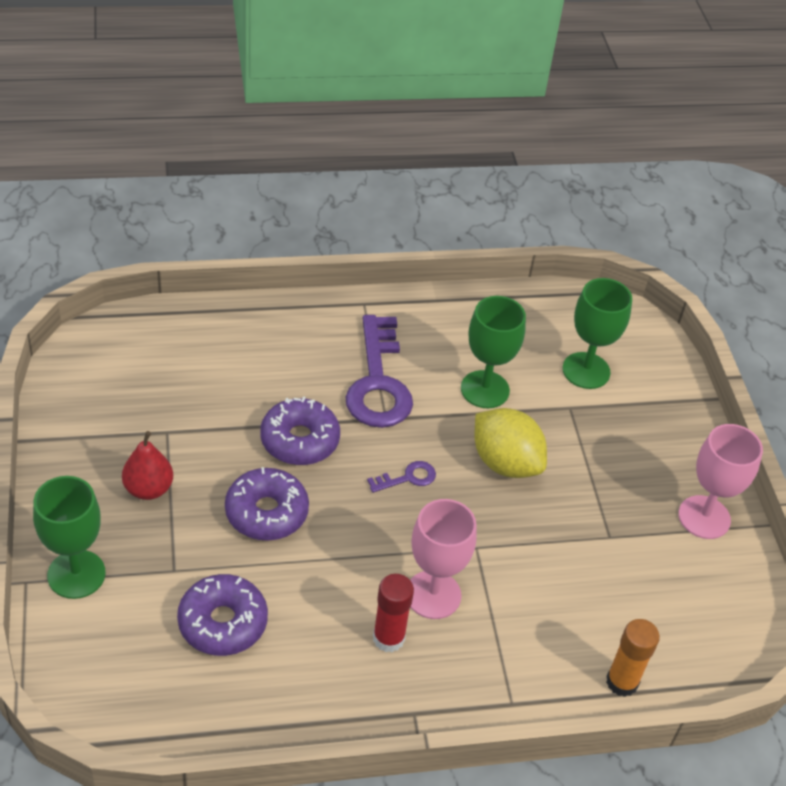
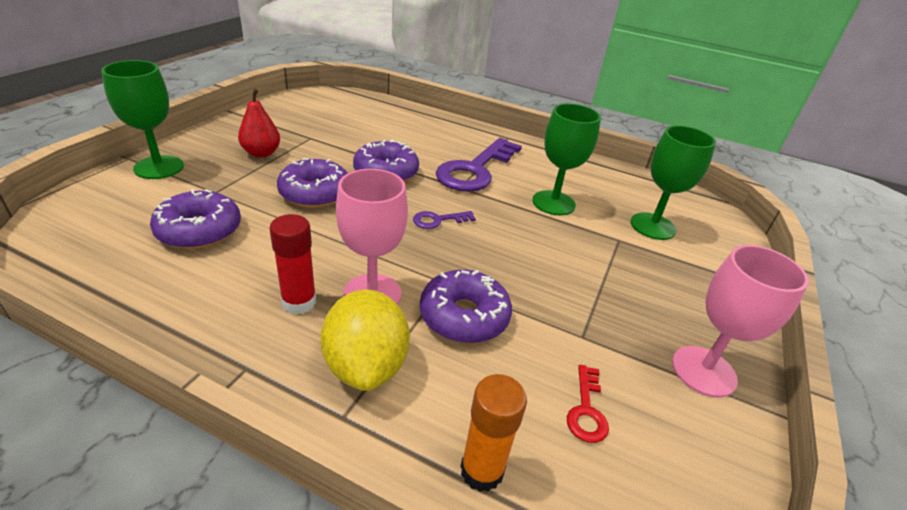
camera: 35 degrees right, 10 degrees down
purple key [367,461,436,493] -> purple key turned 150 degrees clockwise [413,211,476,229]
yellow lemon [474,408,547,478] -> yellow lemon moved to [320,289,410,391]
none -> purple donut [420,270,512,343]
none -> red key [567,365,609,443]

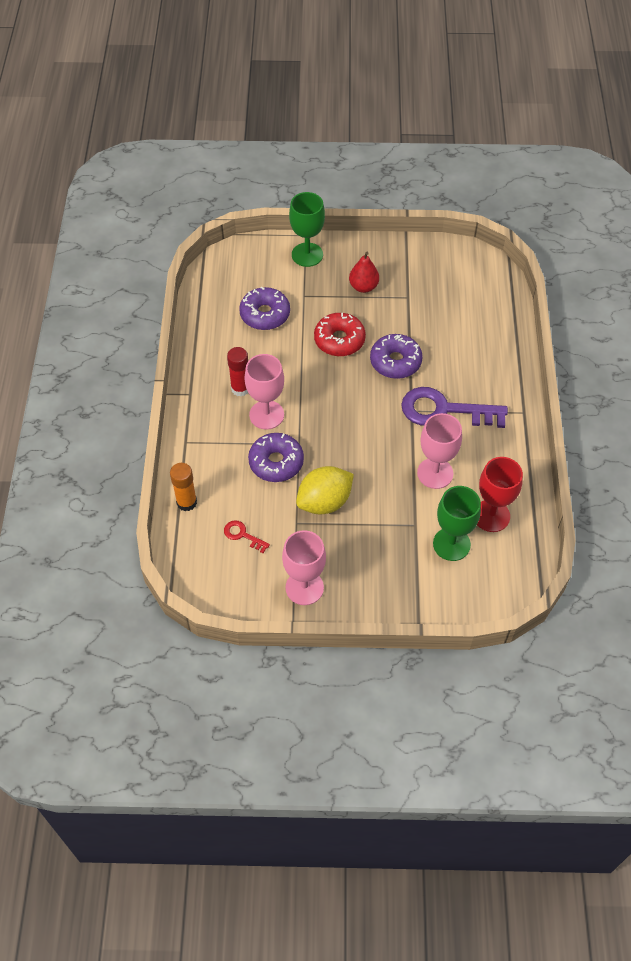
camera: 70 degrees right, 20 degrees up
purple donut [277,158,347,208] -> red donut [314,313,366,356]
yellow lemon [320,289,410,391] -> yellow lemon moved to [296,466,354,514]
purple key [413,211,476,229] -> none
green goblet [532,104,601,215] -> pink goblet [417,413,462,489]
red key [567,365,609,443] -> red key turned 45 degrees clockwise [224,520,270,553]
none -> red goblet [477,457,523,532]

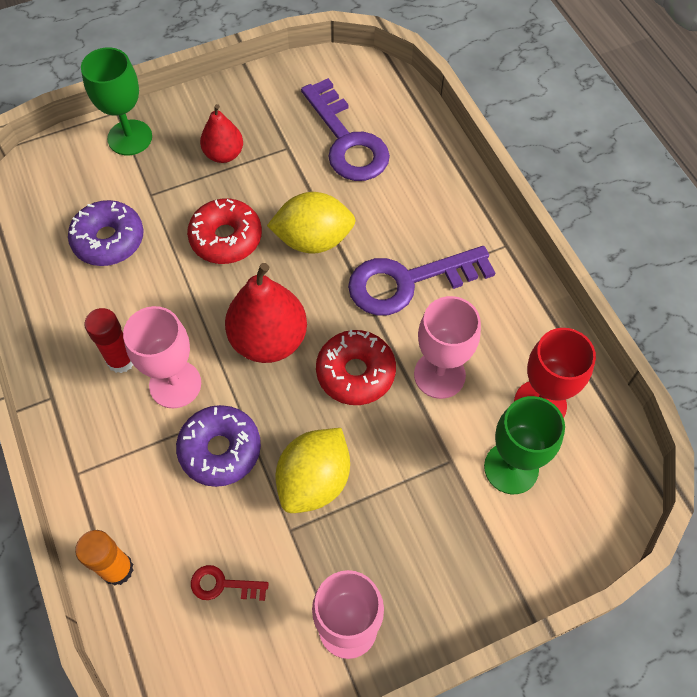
camera: 25 degrees left, 5 degrees up
purple donut [370,334,423,379] -> yellow lemon [267,192,356,253]
none -> red pear [225,263,307,363]
none -> purple key [301,78,390,181]
none -> red donut [316,330,396,405]

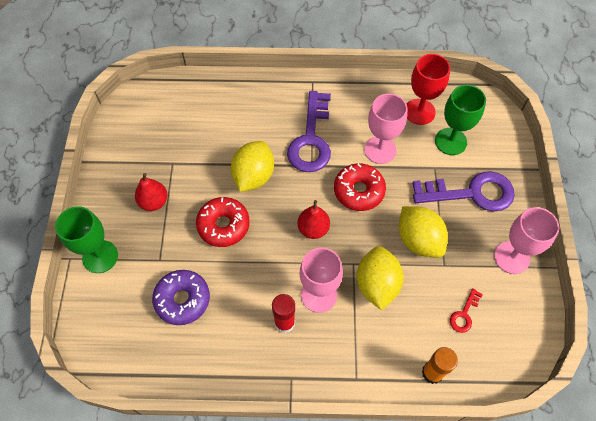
camera: 65 degrees left, 0 degrees up
purple donut [176,405,261,487] -> yellow lemon [356,246,404,311]
red pear [225,263,307,363] -> red pear [298,200,330,239], size x0.60
purple key [301,78,390,181] -> purple key moved to [413,171,515,211]

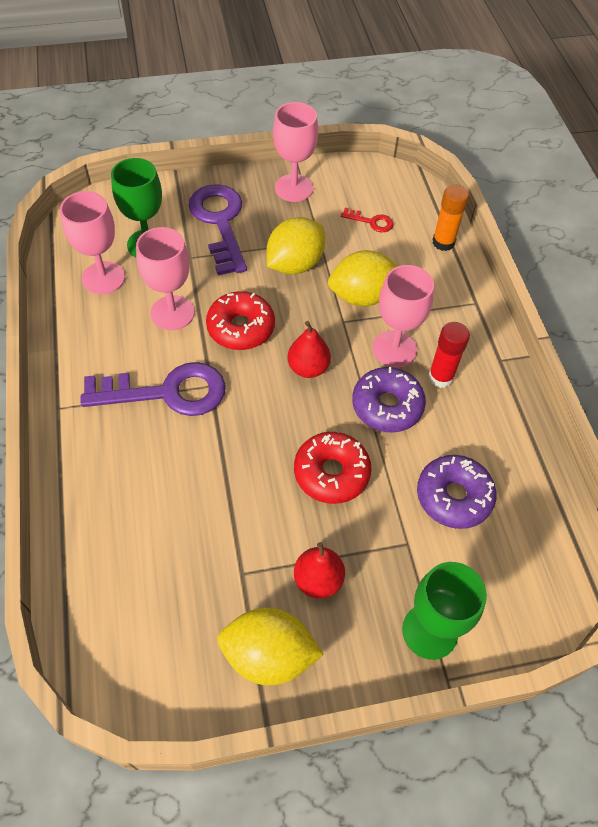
camera: 105 degrees left, 5 degrees down
yellow lemon [231,141,274,192] -> yellow lemon moved to [217,608,324,685]
red goblet [407,54,450,125] -> pink goblet [60,191,125,294]
none -> purple donut [352,367,426,433]

